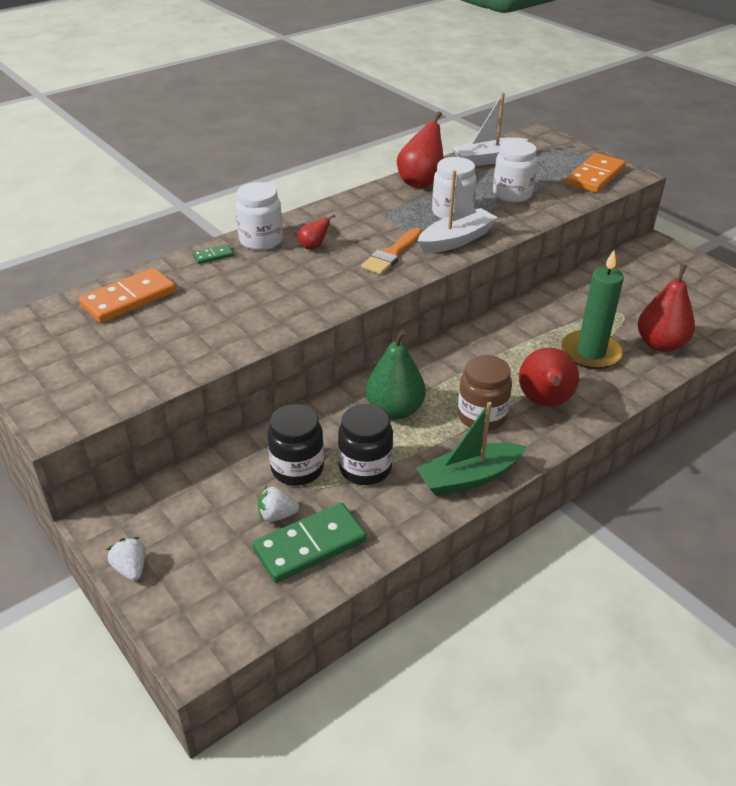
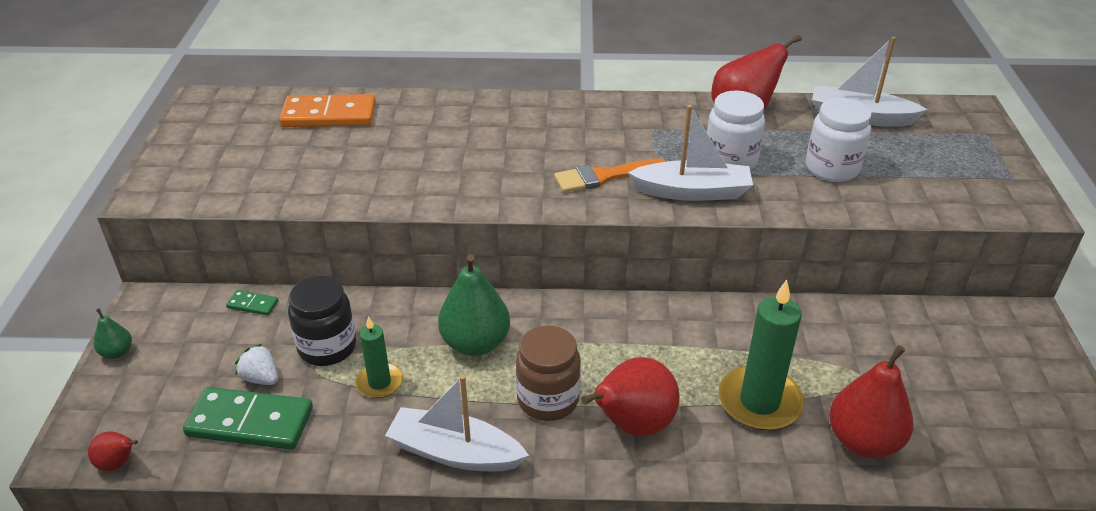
camera: 40 degrees right, 0 degrees up
white strawberry [106,537,145,581] -> green pear [94,308,132,359]
green domino [193,244,233,264] -> green domino moved to [226,290,278,316]
white jar [236,182,283,250] -> none
red pear [298,214,336,250] -> red pear moved to [88,431,138,471]
black jar [338,404,393,485] -> green candle [355,316,403,398]
green boat [416,402,527,496] -> white boat [385,375,529,471]
orange domino [566,153,626,193] -> none

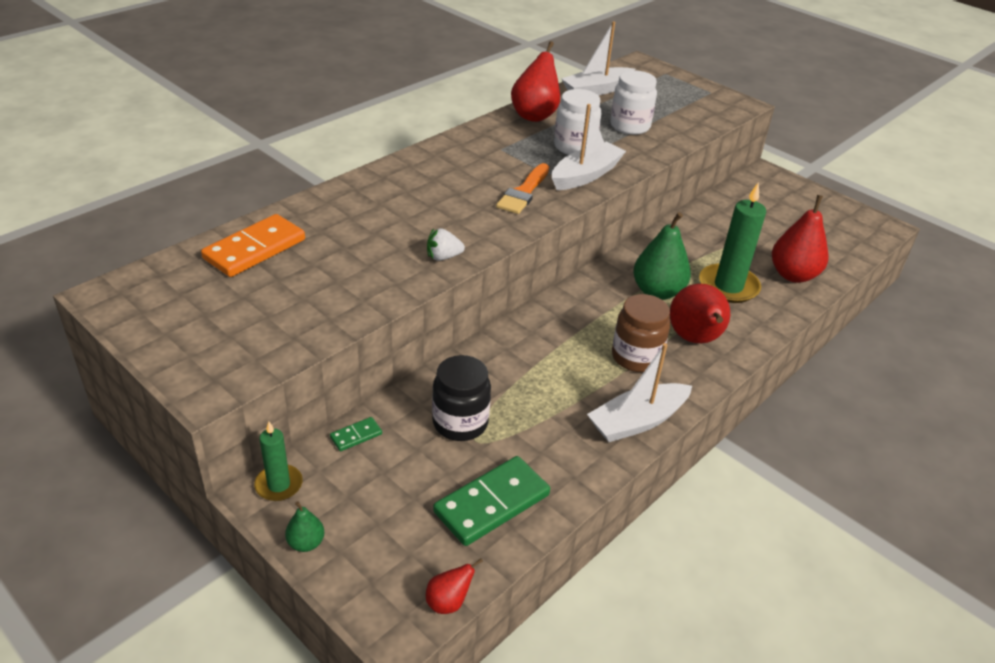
camera: 50 degrees left, 0 degrees up
white strawberry [235,344,278,385] -> white strawberry moved to [427,228,465,261]
green candle [355,316,403,398] -> green candle moved to [254,422,303,501]
green pear [438,254,510,356] -> green pear moved to [633,212,691,300]

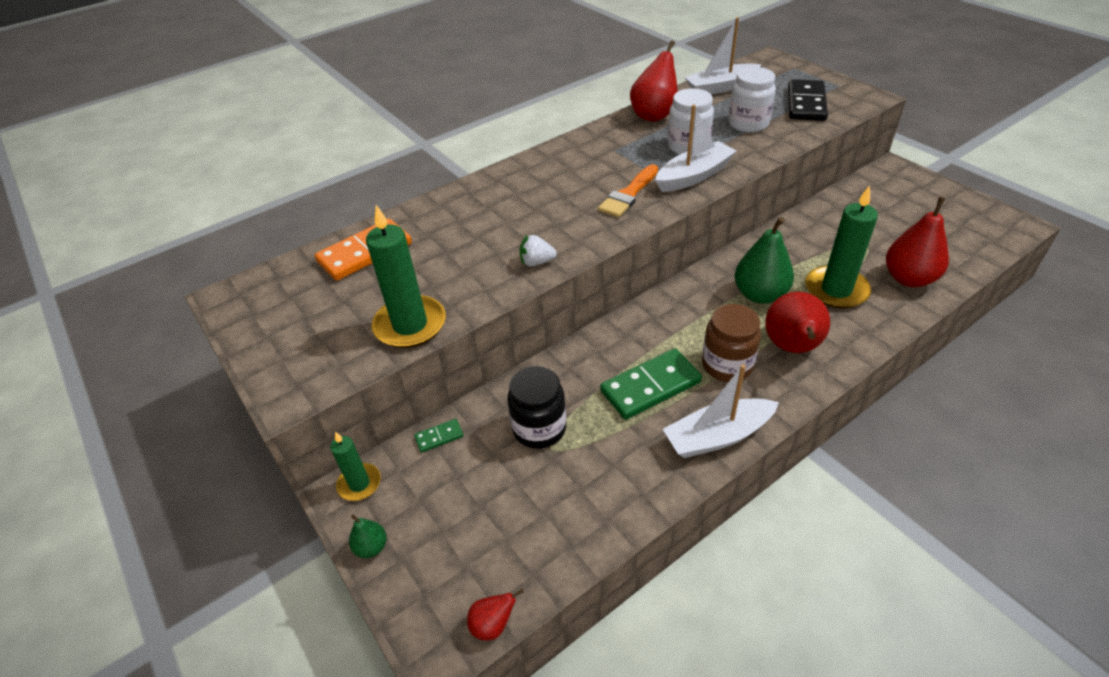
camera: 15 degrees right, 5 degrees up
green domino [433,456,550,546] -> green domino moved to [600,348,702,420]
none -> green candle [366,205,446,348]
none -> black domino [788,79,828,121]

